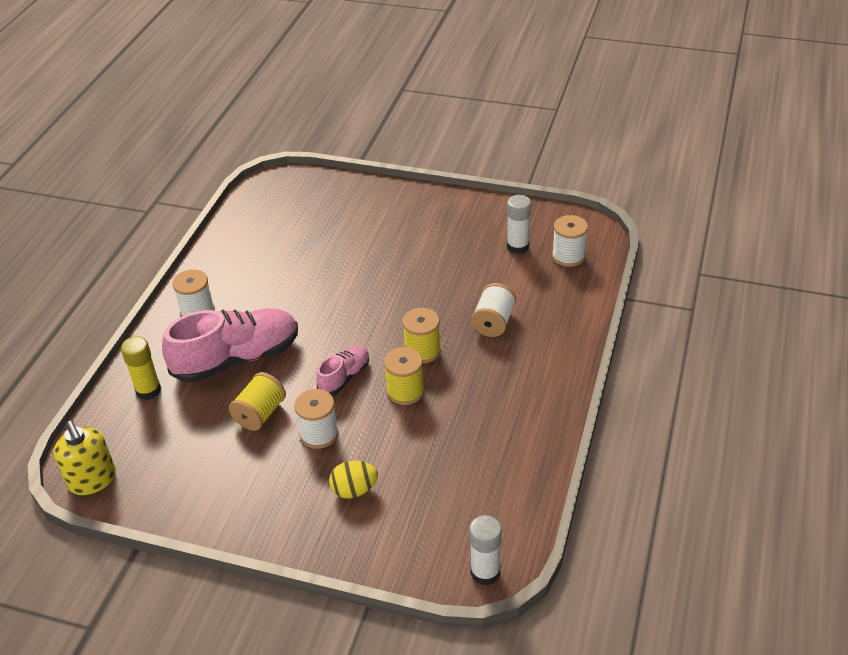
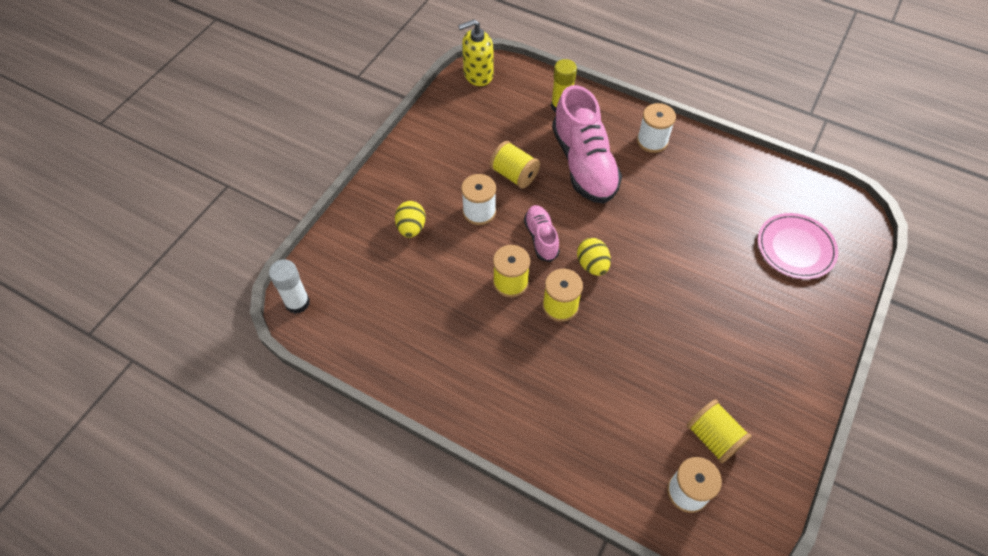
camera: 100 degrees right, 15 degrees up
pink shoe [316,345,369,396] -> pink shoe turned 150 degrees counterclockwise [524,205,560,262]
white spool [471,283,516,337] -> none
white glue stick [507,195,531,254] -> yellow spool [687,399,752,463]
none -> yellow egg [577,238,611,276]
none -> pink plate [758,213,838,279]

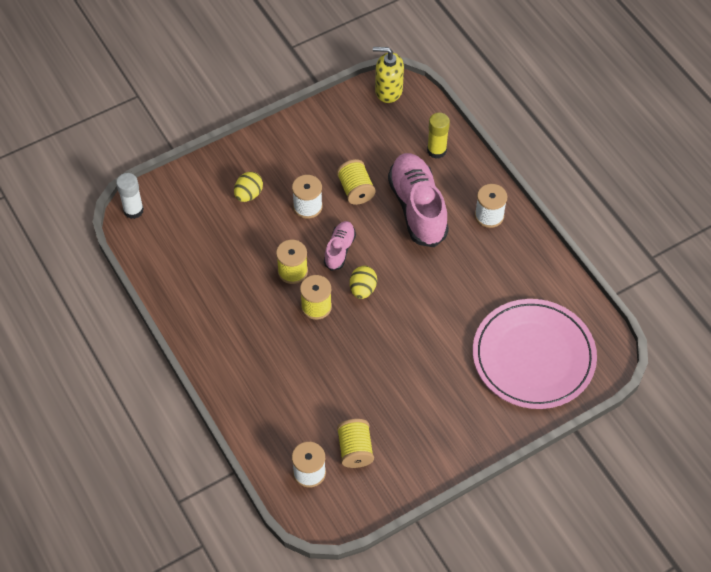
camera: 30 degrees right, 0 degrees up
pink shoe [552,85,622,204] -> pink shoe turned 150 degrees clockwise [388,153,449,247]
pink plate [758,213,838,279] -> pink plate [473,299,597,409], size x1.74

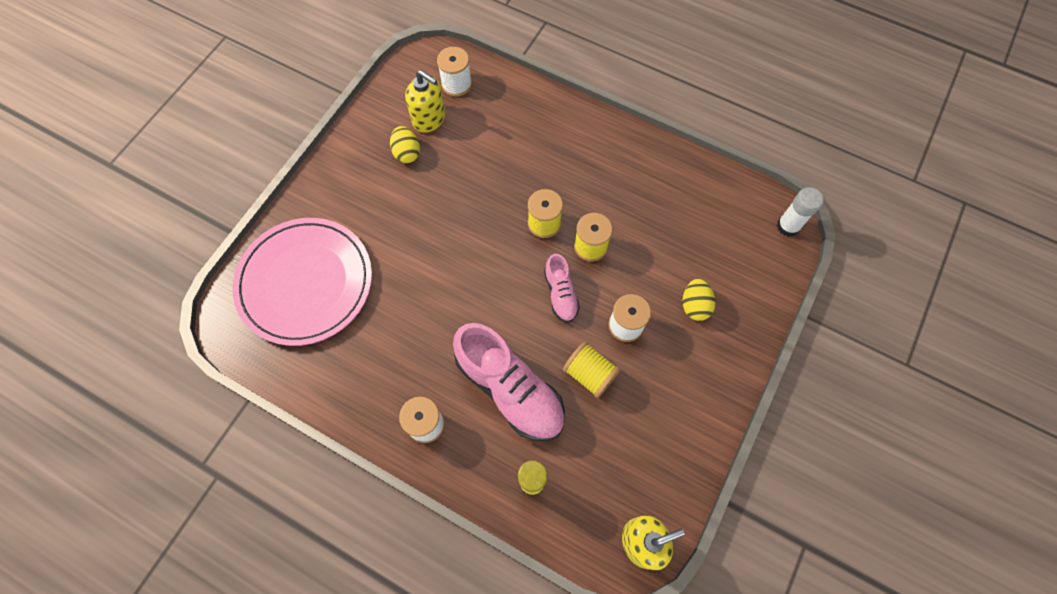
camera: 150 degrees right, 10 degrees up
yellow spool [337,419,374,468] -> yellow soap dispenser [405,70,445,133]
yellow egg [350,266,377,299] -> yellow egg moved to [390,126,420,163]

